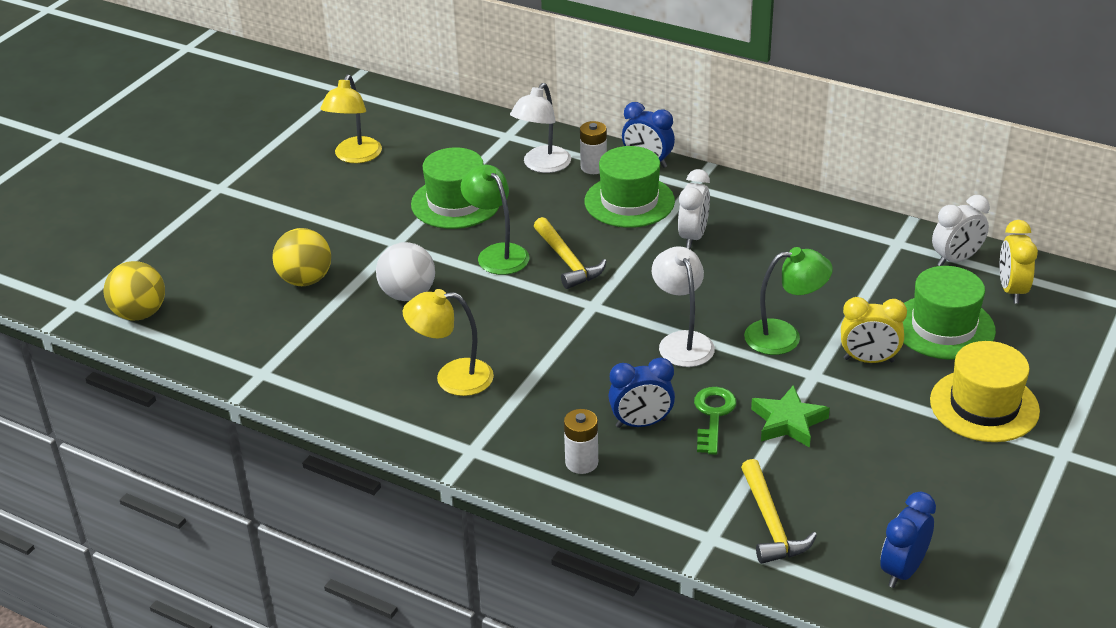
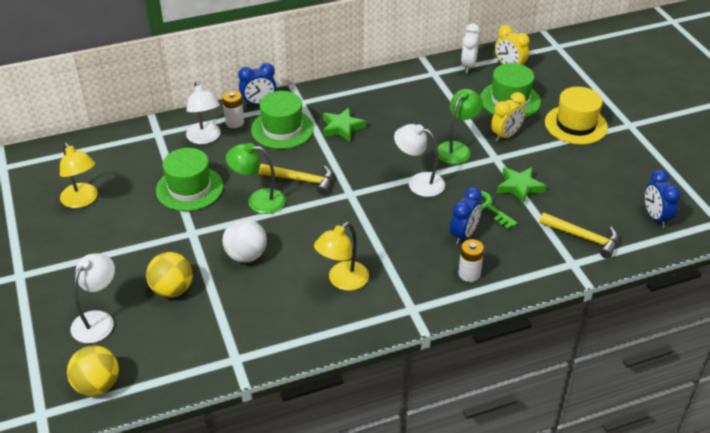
camera: 50 degrees left, 5 degrees up
white clock [678,169,710,249] -> green star [323,108,366,142]
none -> white lamp [71,254,115,343]

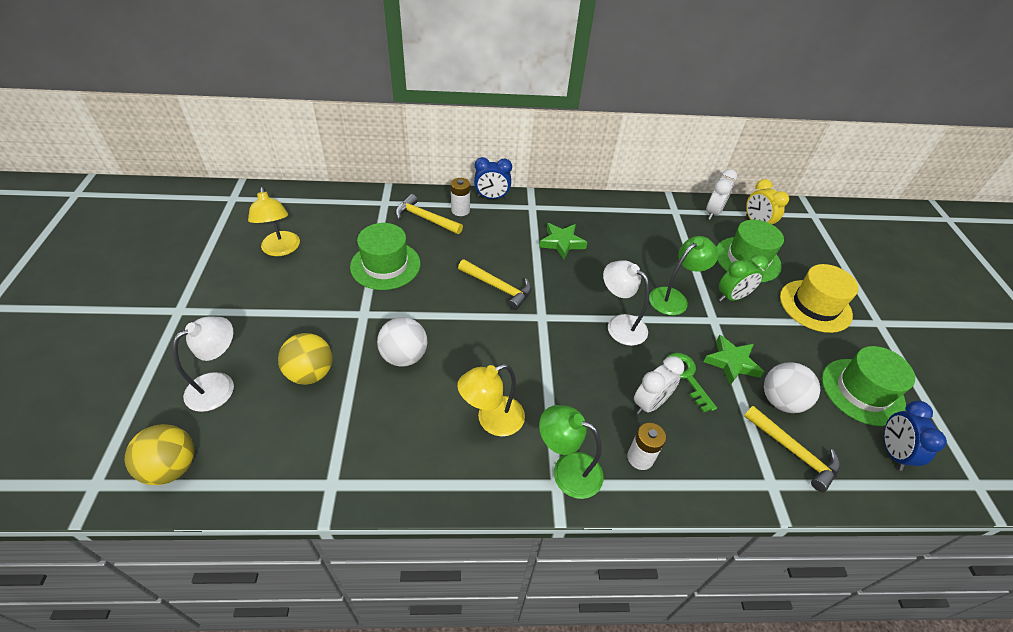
camera: 15 degrees right, 5 degrees up
white lamp [186,81,220,144] -> yellow hammer [396,194,463,234]
green lamp [226,143,286,214] -> green lamp moved to [539,405,604,499]
green hat [251,91,314,149] -> green hat moved to [822,346,915,426]
blue clock [450,187,482,245] -> white clock [634,356,684,415]
yellow clock [491,92,526,142] -> green clock [719,254,768,302]
none -> white ball [764,362,820,413]

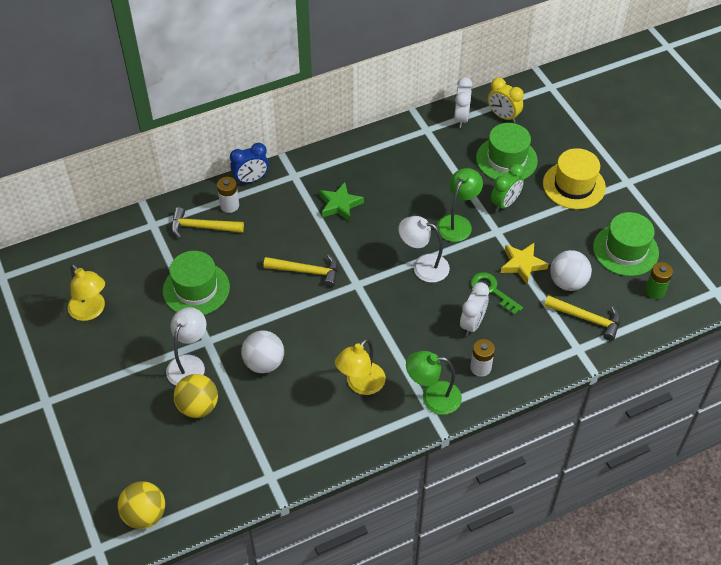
camera: 20 degrees left, 5 degrees up
white lamp [173,316,234,412] -> white lamp moved to [166,307,206,386]
green star [703,335,764,386] -> yellow star [501,243,549,284]
blue clock [884,401,947,471] -> green battery [645,262,673,299]

